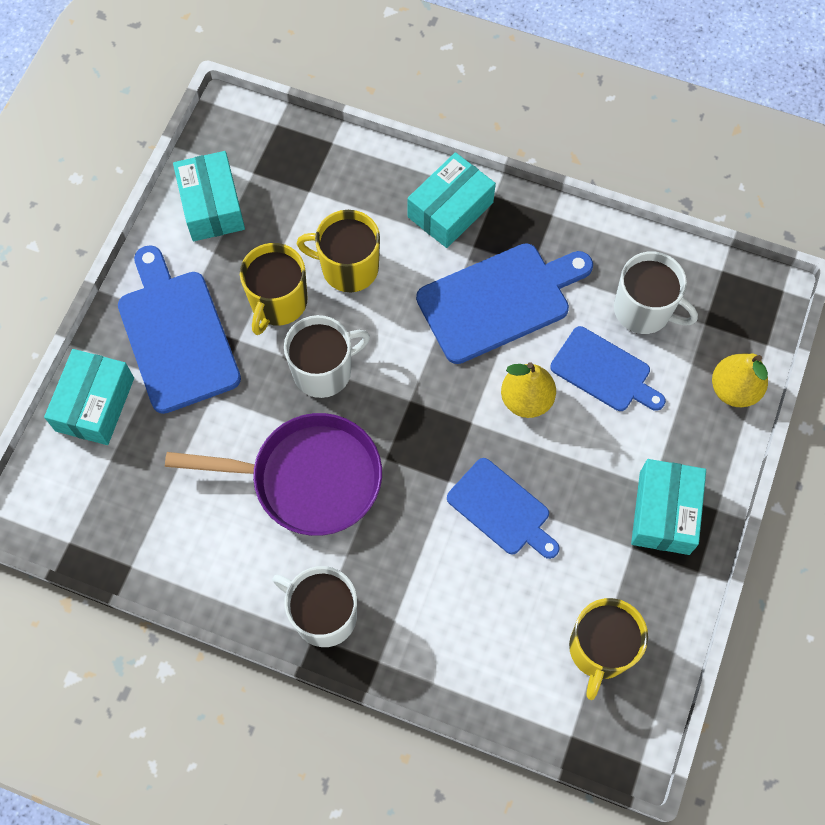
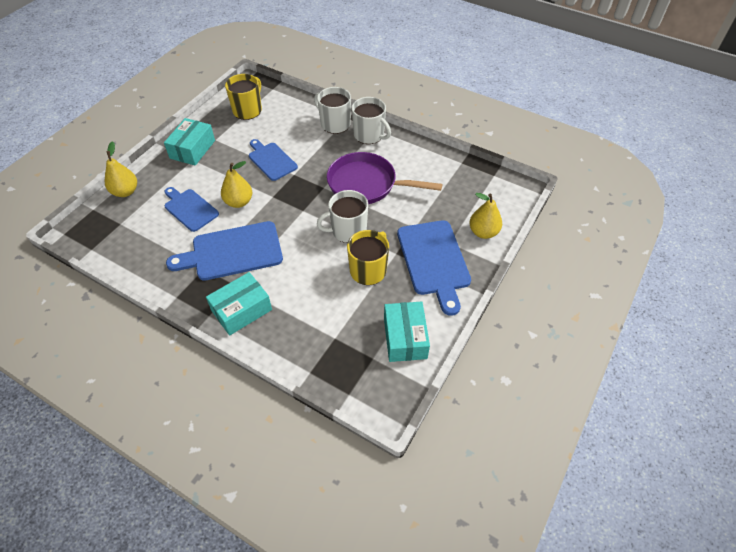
camera: 170 degrees left, 15 degrees down
turquoise box [44,349,134,445] -> yellow pear [469,193,502,239]
yellow mug [297,210,380,292] -> none
white mug [614,251,698,334] -> white mug moved to [314,87,351,134]

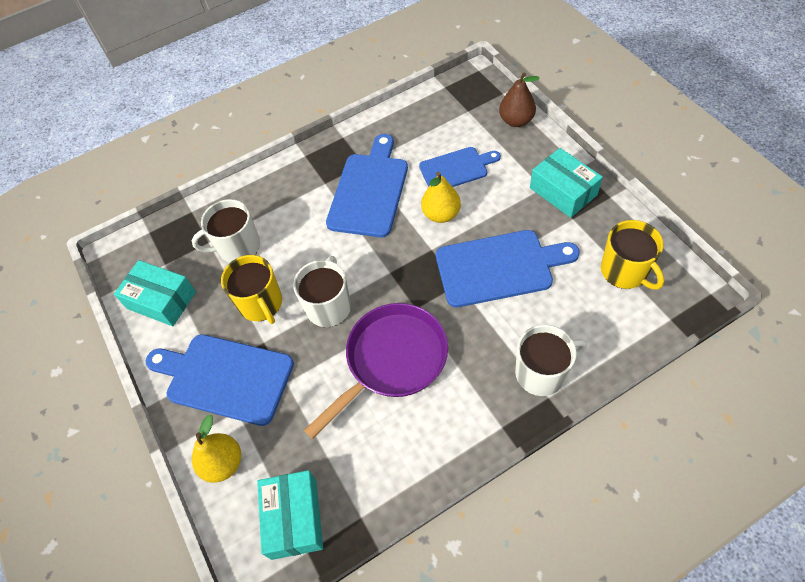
camera: 125 degrees right, 5 degrees up
yellow pear [105,141,137,197] -> brown pear [499,72,540,127]
turquoise box [206,272,272,336] -> turquoise box moved to [257,470,323,560]
blue cutting board [249,139,298,181] -> blue cutting board [436,230,580,308], size x1.57
white mug [352,97,391,144] -> white mug moved to [192,199,260,263]

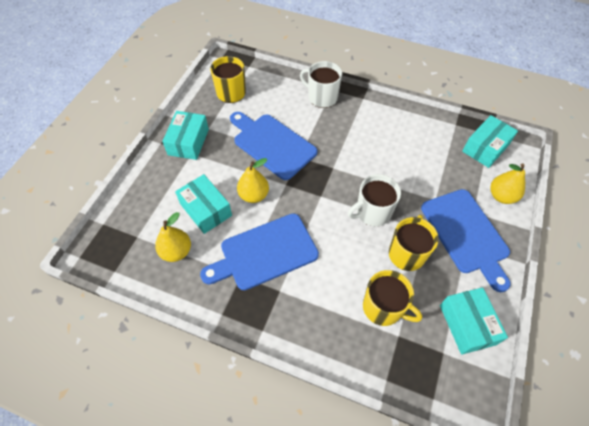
camera: 135 degrees left, 0 degrees up
white mug [192,199,260,263] -> yellow mug [363,270,422,326]
purple pan [304,303,448,439] -> none
blue cutting board [419,147,501,187] -> turquoise box [175,174,232,234]
brown pear [499,72,540,127] -> none
none -> yellow pear [155,212,191,262]

